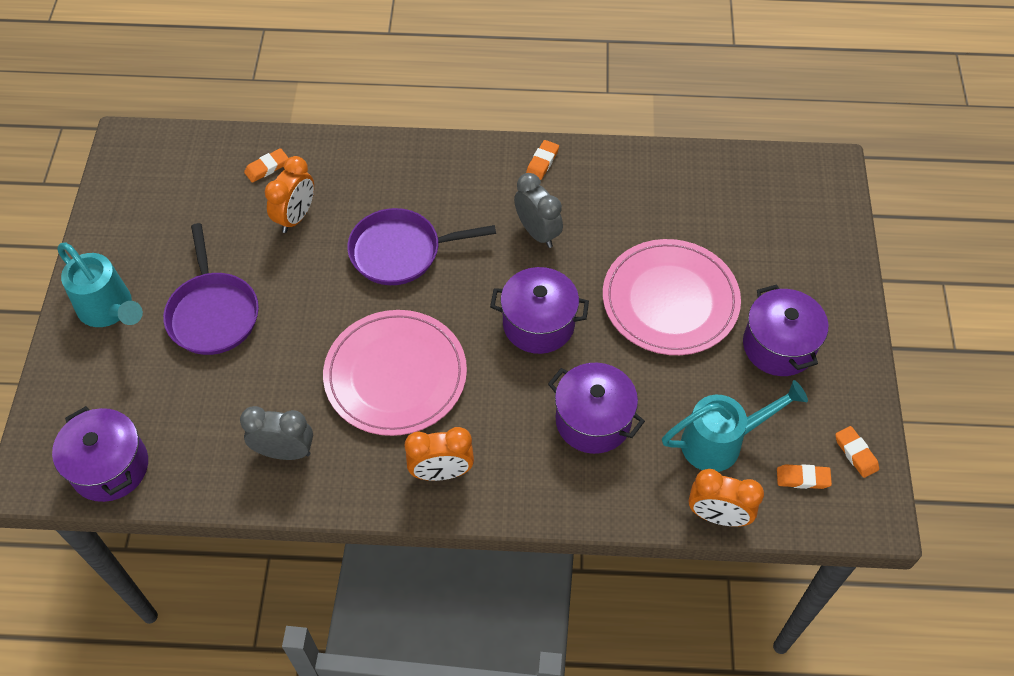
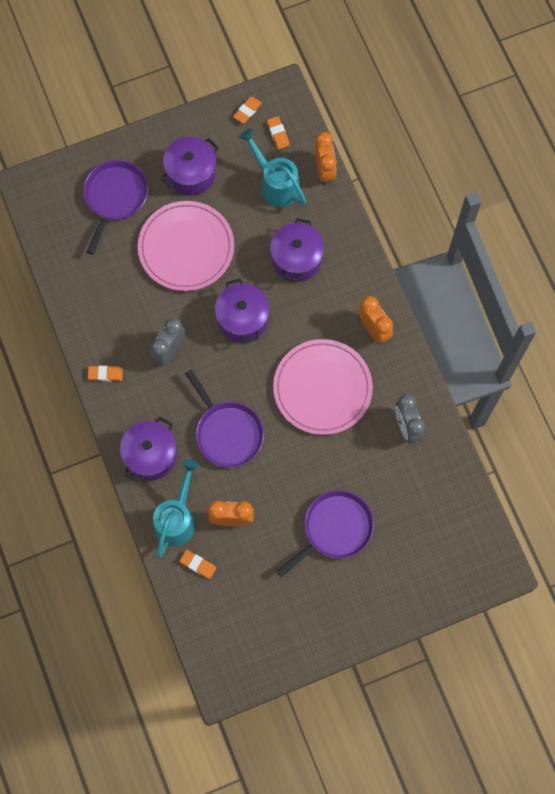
camera: 115 degrees left, 15 degrees up
purple pot [52,406,148,502] -> purple pot moved to [120,416,177,482]
turquoise watering can [57,243,143,327] -> turquoise watering can moved to [153,459,199,558]
none -> purple pan [84,160,148,255]

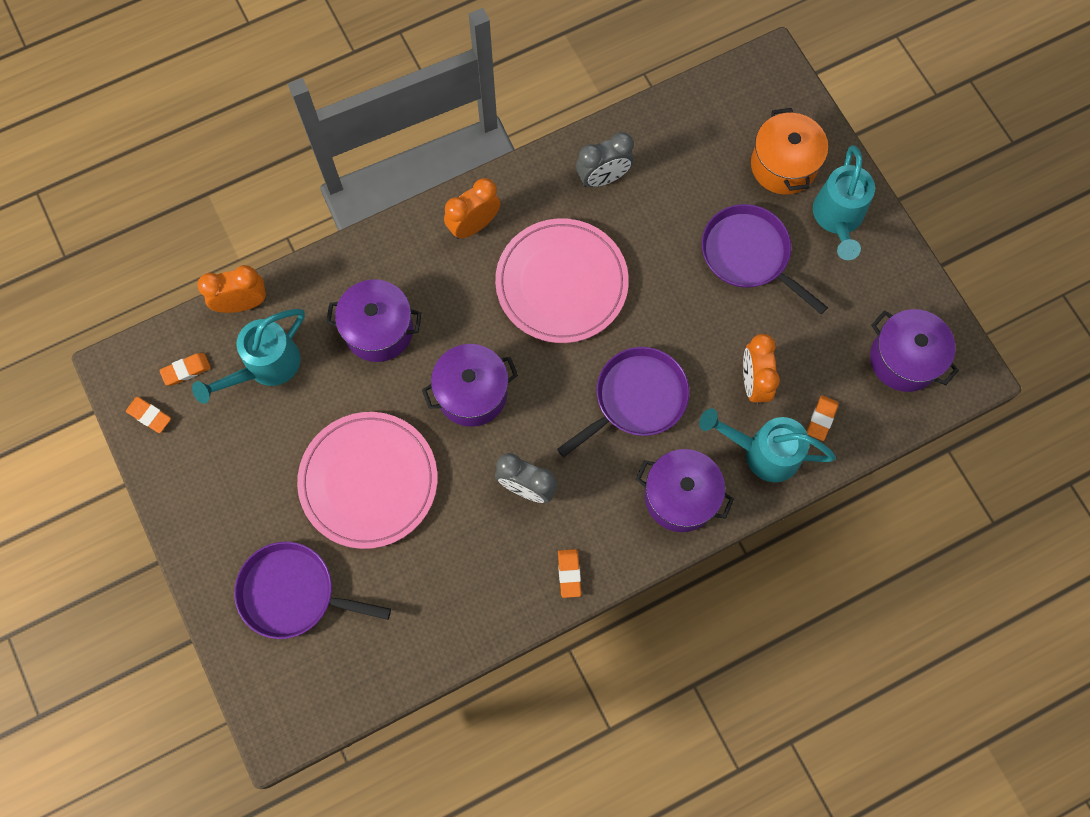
camera: 95 degrees left, 0 degrees up
purple pot [161,136,219,196] -> purple pot moved to [870,309,959,392]
none -> orange pot [751,108,828,195]
none -> turquoise watering can [813,145,875,260]

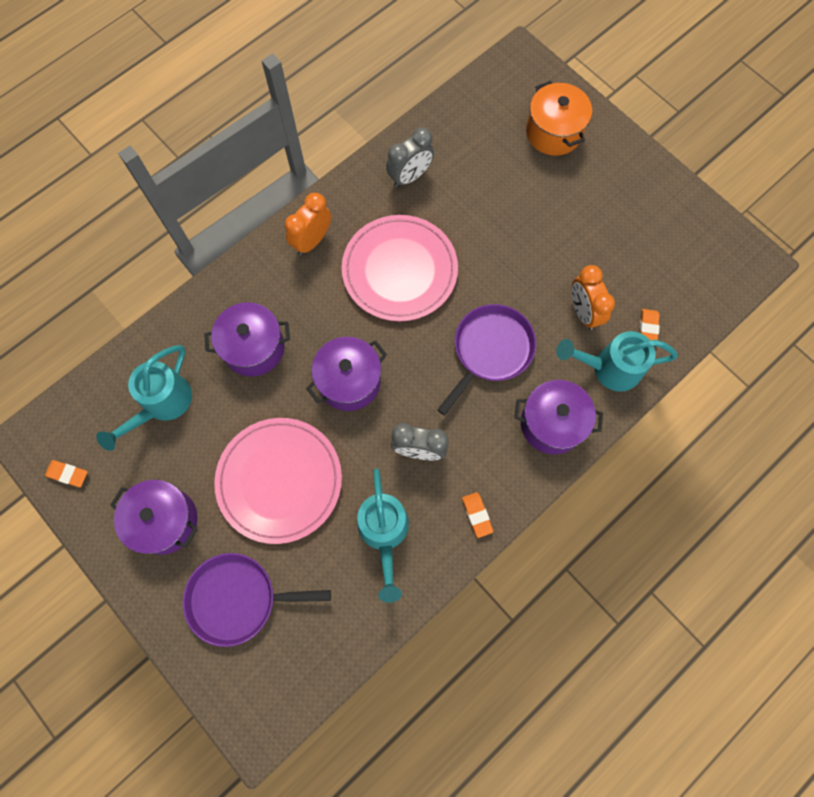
camera: 15 degrees left, 0 degrees up
orange eraser [159,353,211,386] -> none
orange clock [197,265,266,313] -> none
purple pan [702,204,828,314] -> none
turquoise watering can [813,145,875,260] -> turquoise watering can moved to [357,468,409,603]
purple pot [870,309,959,392] -> purple pot moved to [110,480,198,555]

